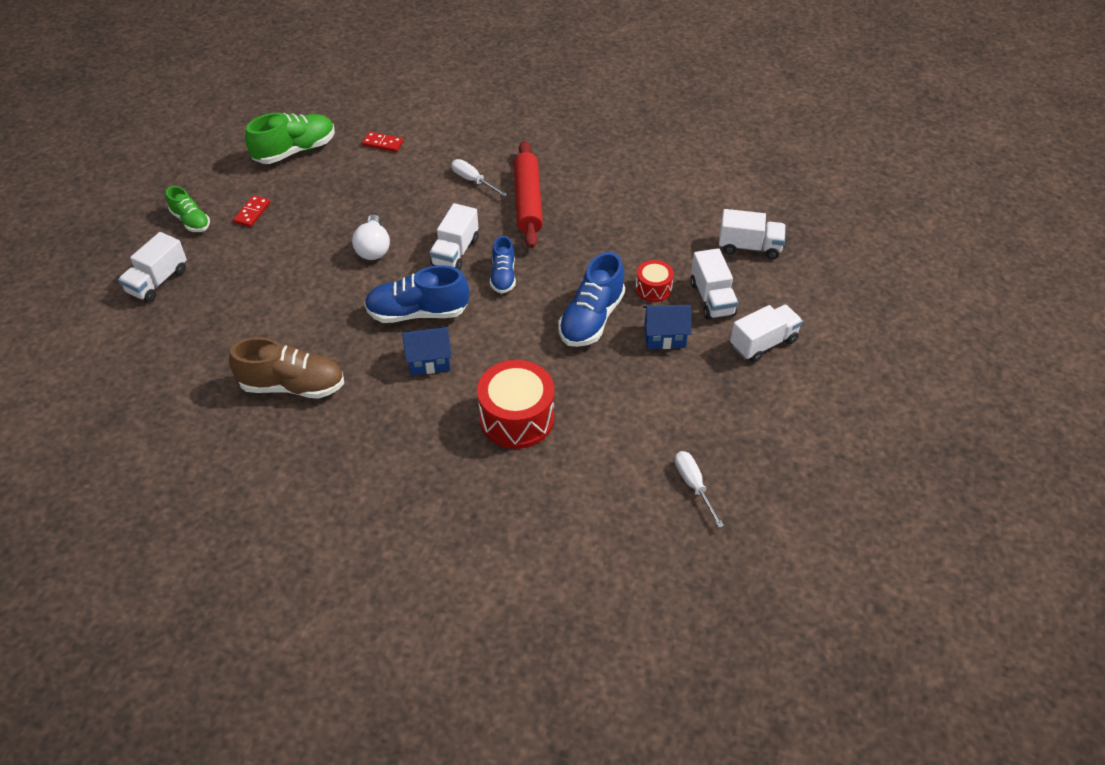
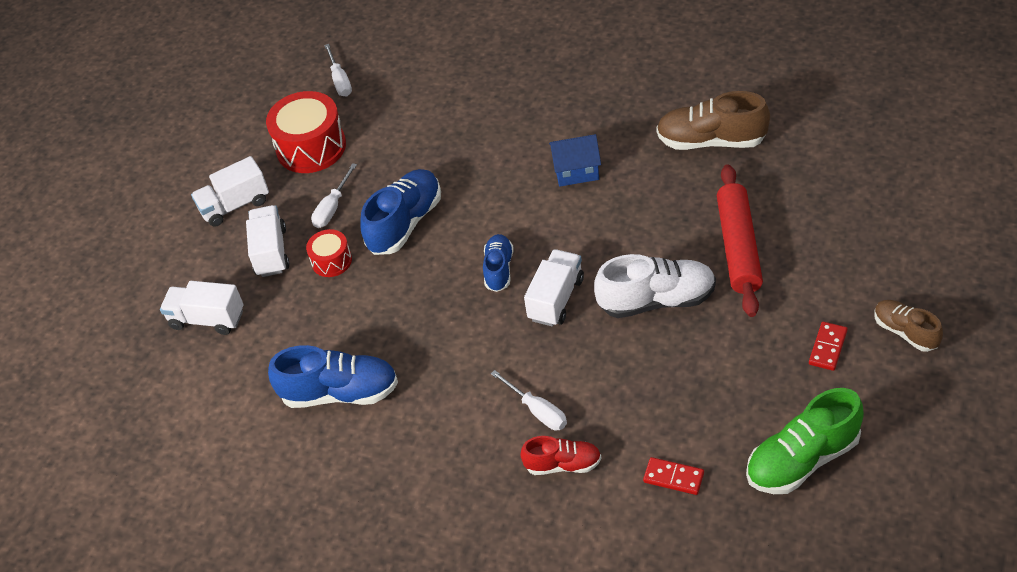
camera: 170 degrees left, 0 degrees up
white truck [118,232,187,302] -> none
green shoe [166,186,210,232] -> brown shoe [875,300,943,352]
white light bulb [352,214,390,260] -> white shoe [594,254,716,318]
blue shoe [364,265,469,323] -> blue shoe moved to [268,345,398,408]
red drum [477,360,554,449] -> red drum moved to [266,91,346,173]
red rolling pin [514,141,543,248] -> red rolling pin moved to [717,164,763,317]
blue house [643,305,691,349] -> white screwdriver [311,163,357,228]
none -> red shoe [520,436,601,475]

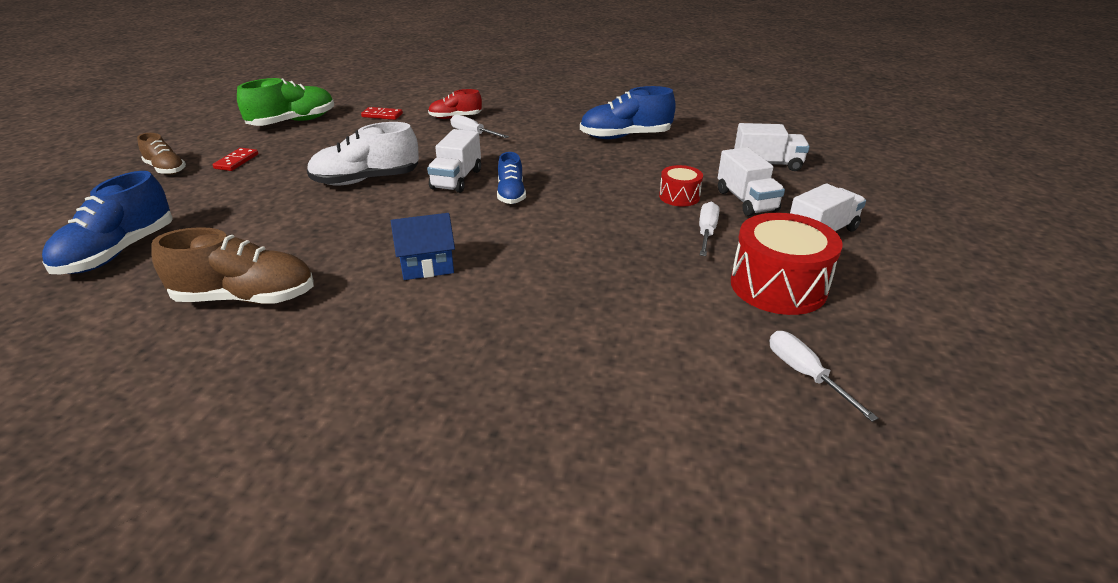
camera: 165 degrees right, 15 degrees down
blue shoe [360,169,441,255] -> blue shoe moved to [42,171,173,275]
red rolling pin [717,164,763,317] -> none

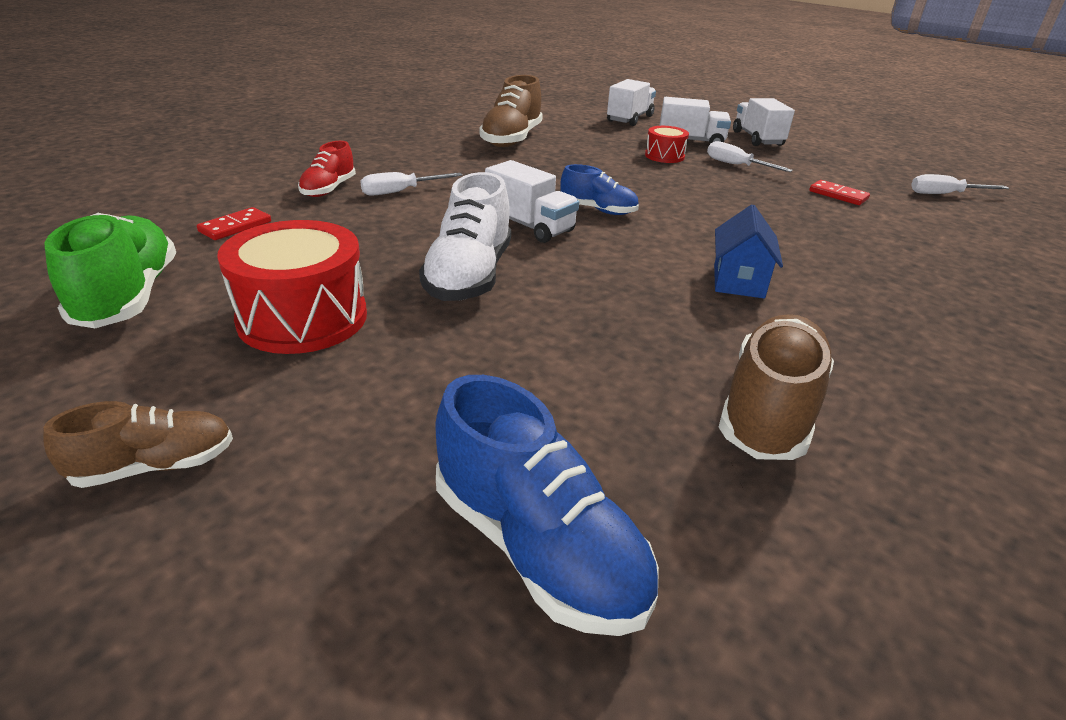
camera: 65 degrees left, 0 degrees up
red domino [213,148,258,171] -> red domino moved to [809,180,870,205]
blue shoe [580,86,676,139] -> brown shoe [479,75,543,147]
red drum [731,213,843,315] -> red drum moved to [217,220,367,354]

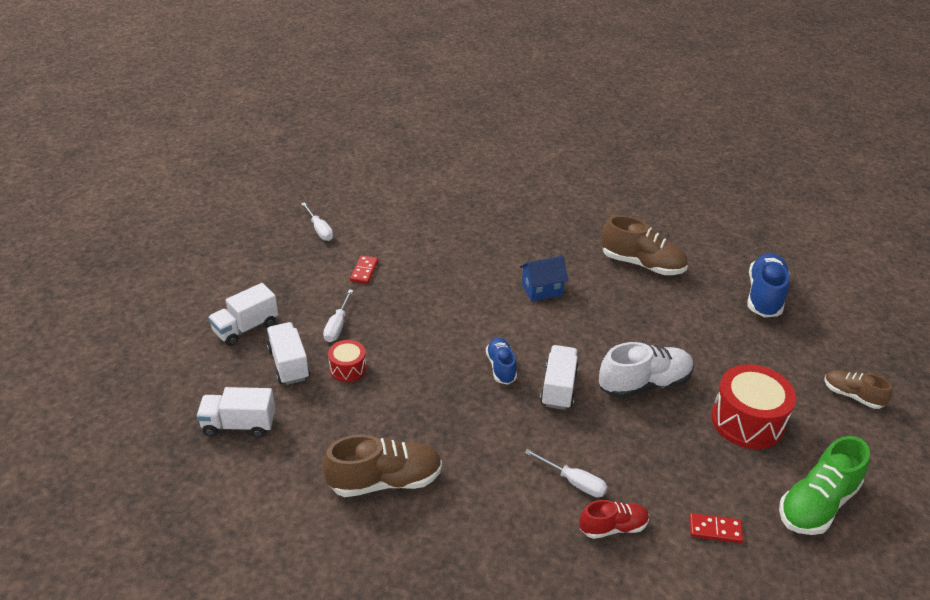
camera: 120 degrees left, 5 degrees up
brown shoe [719,314,834,460] -> brown shoe turned 150 degrees counterclockwise [601,215,688,275]

